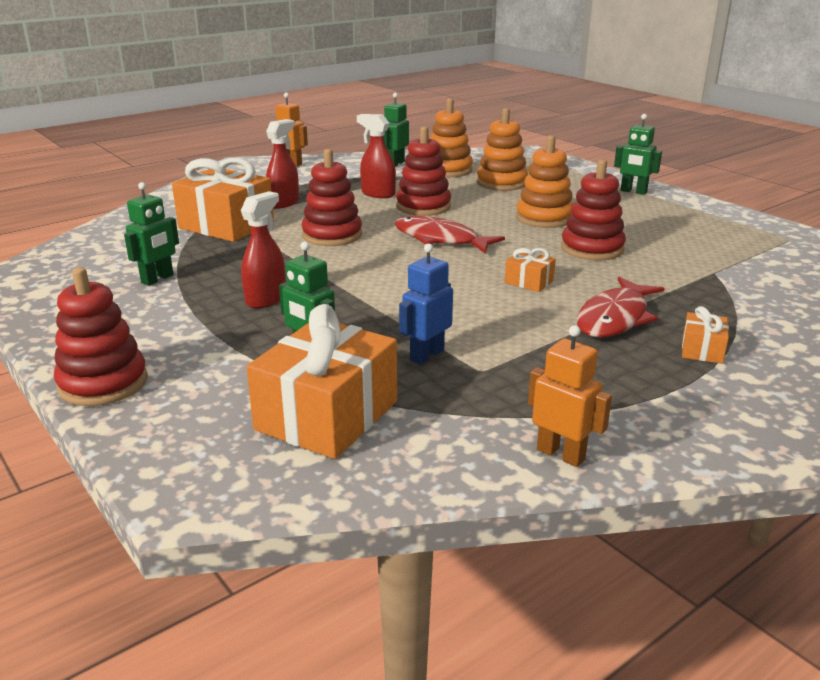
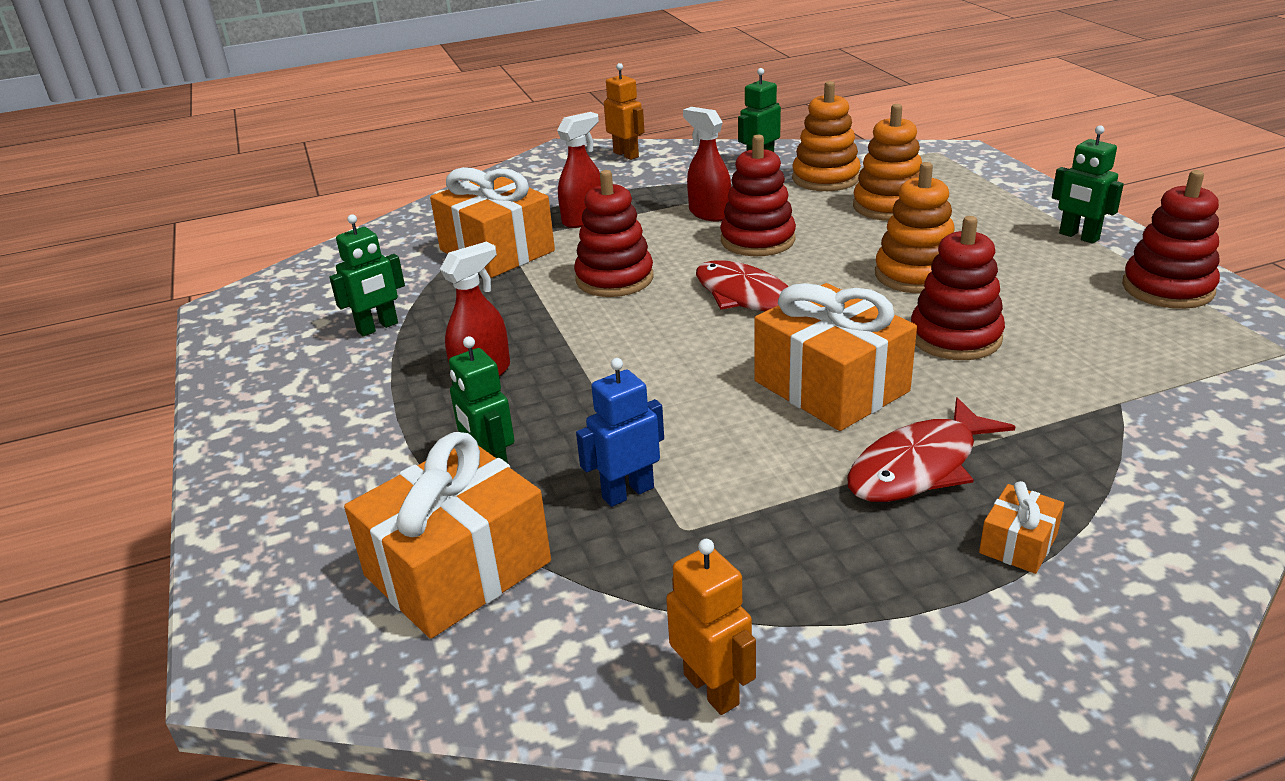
camera: 20 degrees right, 5 degrees up
red stacking toy [54,267,148,406] -> red stacking toy moved to [1122,170,1220,309]
orange gift [505,248,556,292] -> orange gift [754,283,917,431], size x2.21

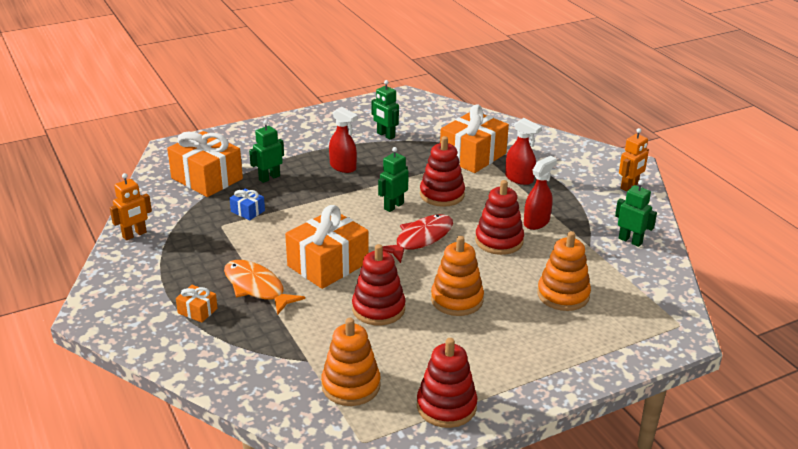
camera: 80 degrees right, 0 degrees up
blue robot [576,358,664,507] -> blue gift [230,189,265,220]
orange stacking toy [792,81,861,191] -> orange stacking toy moved to [321,318,381,406]
red fish [847,397,1016,502] -> orange fish [224,260,305,315]
green robot [1052,125,1124,244] -> green robot moved to [378,147,409,212]

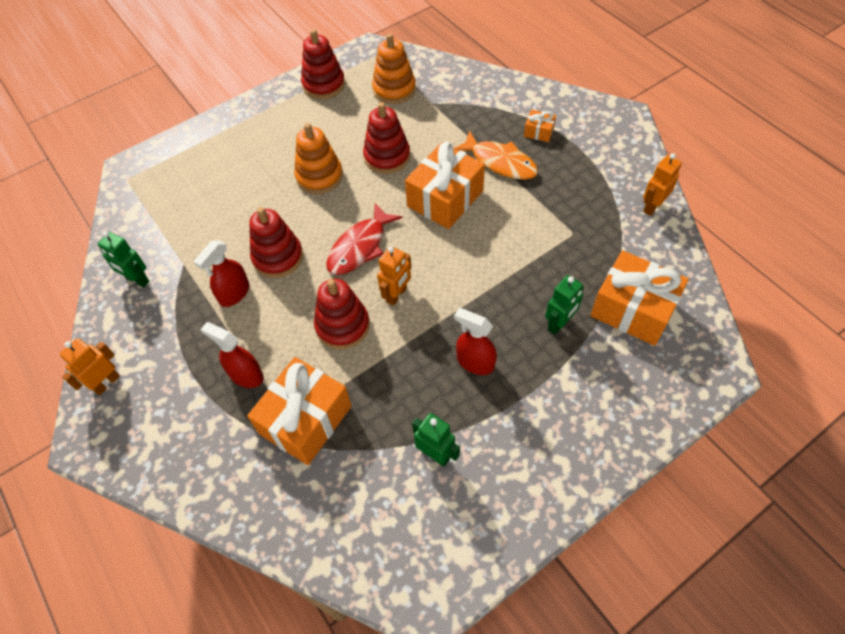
camera: 175 degrees right, 25 degrees up
blue gift [230,189,265,220] -> none
green robot [378,147,409,212] -> orange robot [377,246,411,306]
orange stacking toy [537,231,591,311] -> none

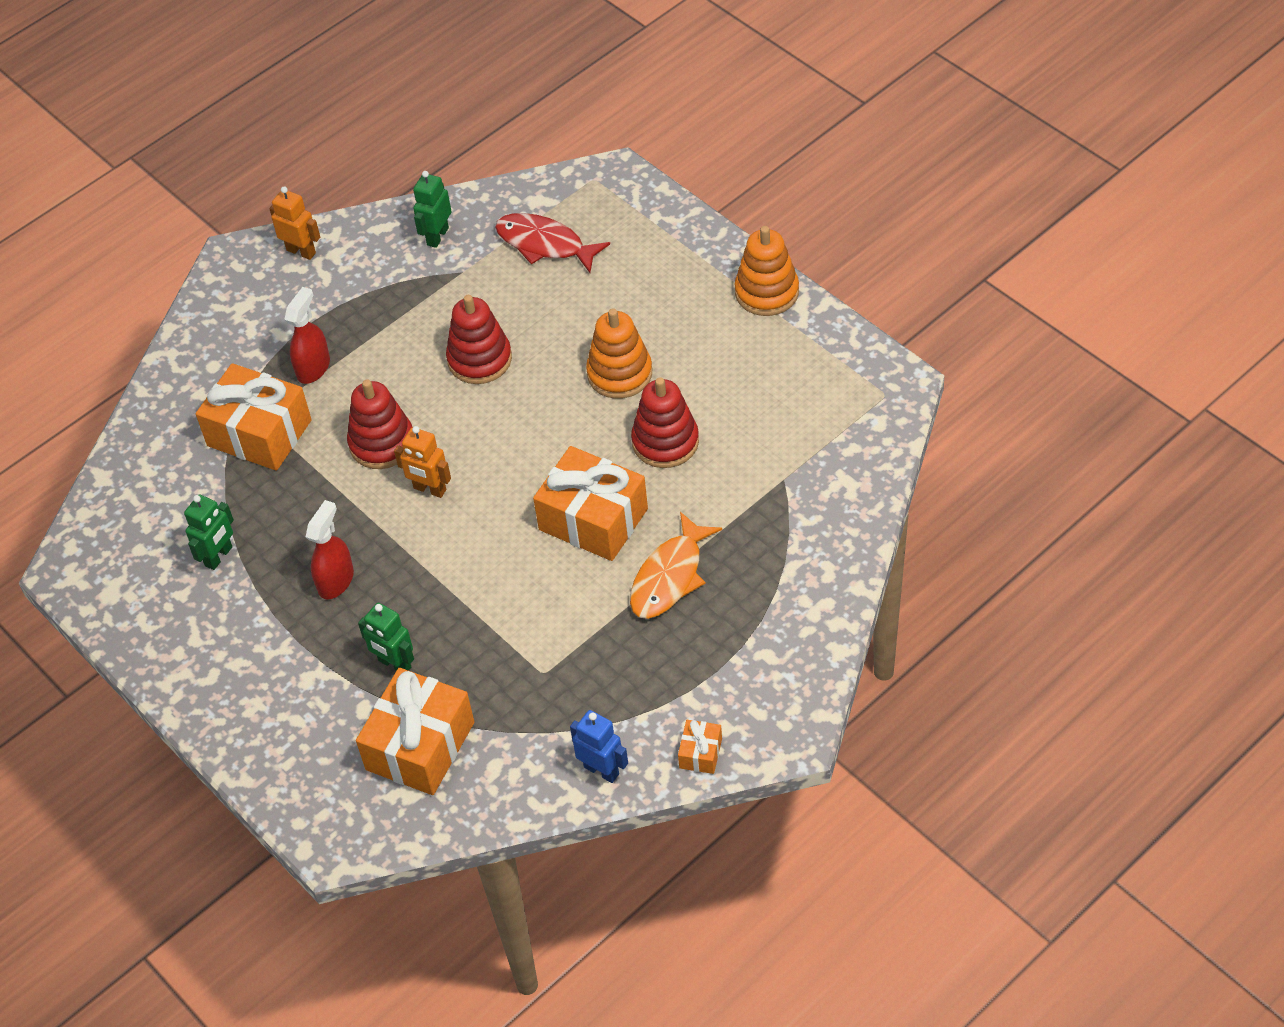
camera: 85 degrees right, 5 degrees down
red spray bottle [194,240,249,307] -> none
red stacking toy [301,29,345,99] -> none
red fish [326,203,402,275] -> red fish moved to [495,213,610,273]
orange stacking toy [372,33,416,104] -> orange stacking toy moved to [734,226,799,316]
orange gift [524,110,556,142] -> orange gift moved to [678,720,722,774]
orange robot [643,153,682,216] -> blue robot [570,710,628,783]

